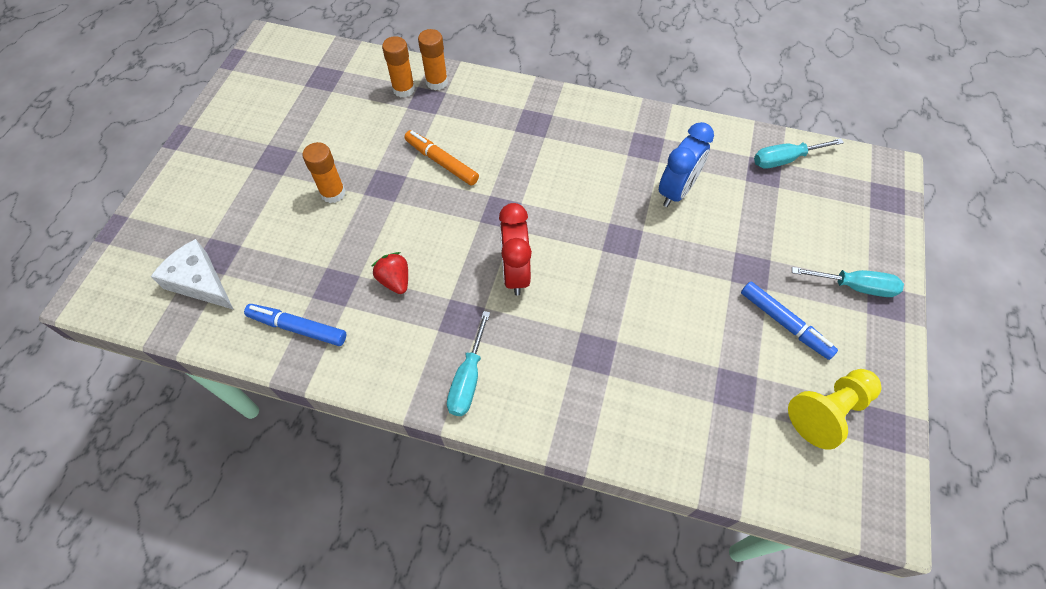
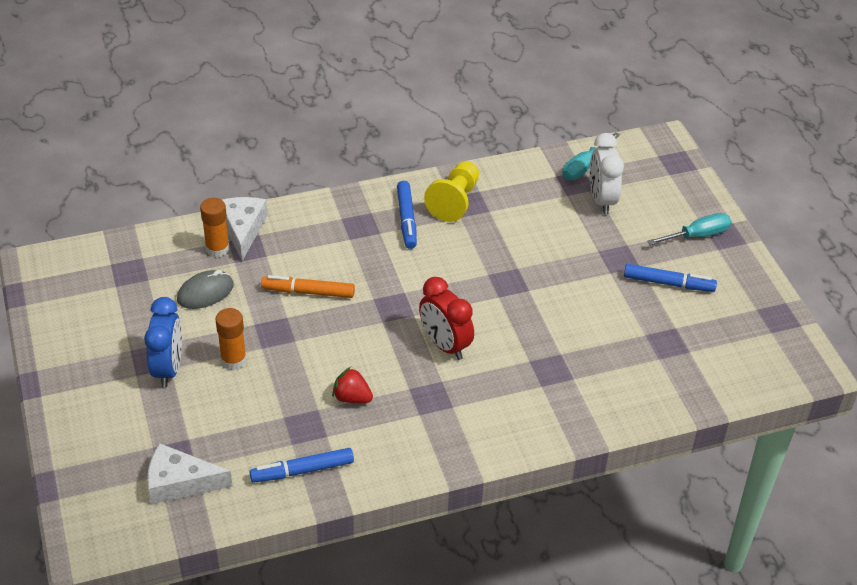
camera: 35 degrees left, 15 degrees down
orange glue stick [418,29,448,90] -> white cheese [222,197,268,261]
turquoise screwdriver [447,311,490,416] -> none
blue clock [659,122,714,207] -> blue clock moved to [144,297,182,387]
yellow pawn [788,369,881,450] -> yellow pawn moved to [424,161,479,222]
none -> grey mouse [177,270,234,309]
none -> blue marker [397,181,417,249]
none -> white clock [590,133,624,214]

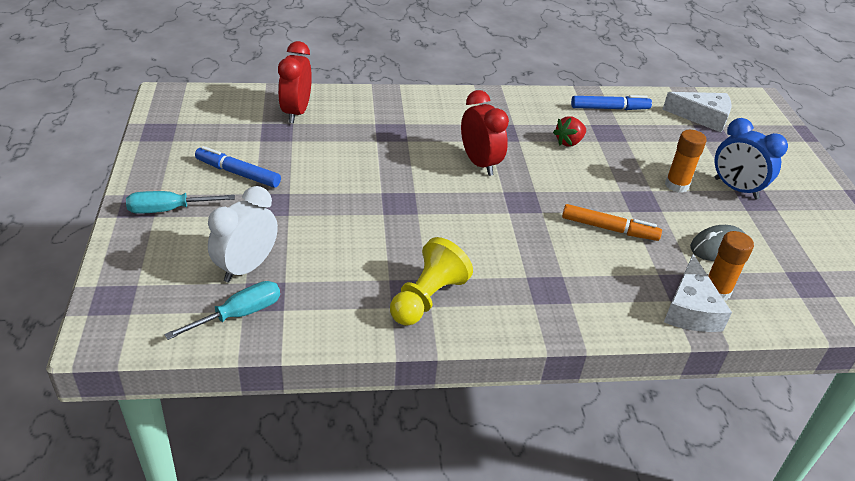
camera: 170 degrees left, 5 degrees down
blue clock [144,297,182,387] -> blue clock turned 60 degrees counterclockwise [715,118,788,199]
red strawberry [332,367,373,403] -> red strawberry turned 105 degrees clockwise [553,116,586,147]
blue marker [397,181,417,249] -> none
white clock [590,133,624,214] -> white clock turned 150 degrees counterclockwise [208,186,278,282]
none -> red clock [278,41,312,123]

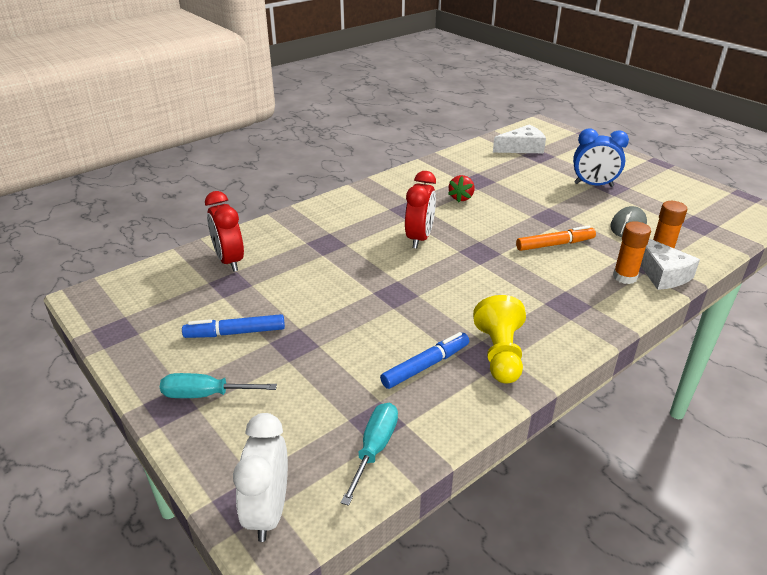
camera: 30 degrees left, 5 degrees down
turquoise screwdriver [126,191,235,214] -> turquoise screwdriver turned 45 degrees clockwise [160,373,277,398]
white clock [208,186,278,282] -> white clock moved to [233,413,288,542]
red clock [461,90,509,176] -> red clock turned 75 degrees clockwise [405,171,436,249]
blue marker [571,95,652,110] -> blue marker moved to [380,332,469,389]
orange glue stick [665,130,707,193] -> orange glue stick moved to [613,221,651,284]

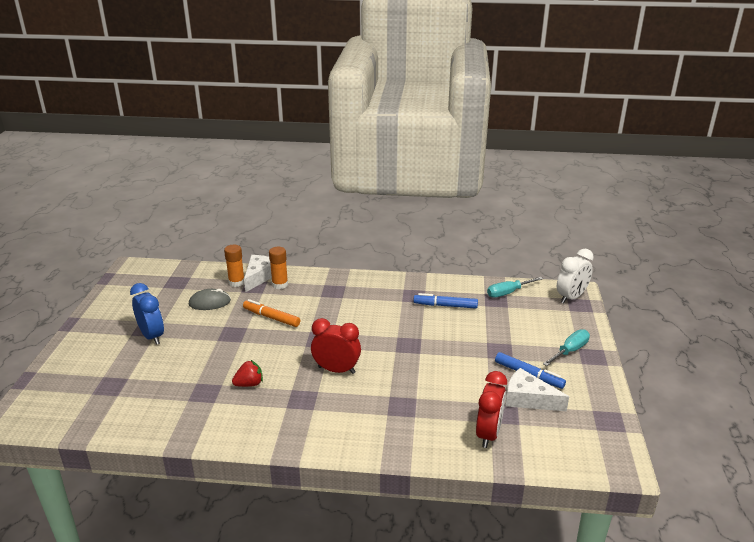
camera: 135 degrees left, 5 degrees down
turquoise screwdriver [160,373,277,398] -> turquoise screwdriver turned 90 degrees counterclockwise [543,329,590,366]
red clock [405,171,436,249] -> red clock turned 45 degrees clockwise [311,318,361,374]
yellow pawn [473,295,526,383] -> none
white cheese [493,124,546,153] -> white cheese moved to [505,368,569,411]

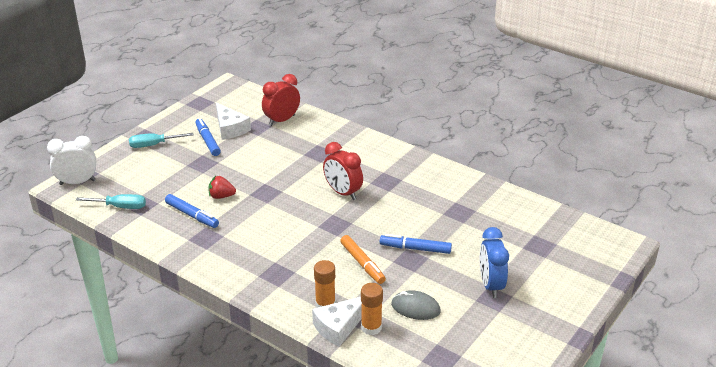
camera: 150 degrees left, 5 degrees up
red strawberry [232,360,263,387] -> red strawberry moved to [209,176,236,199]
none -> blue marker [380,234,452,254]

